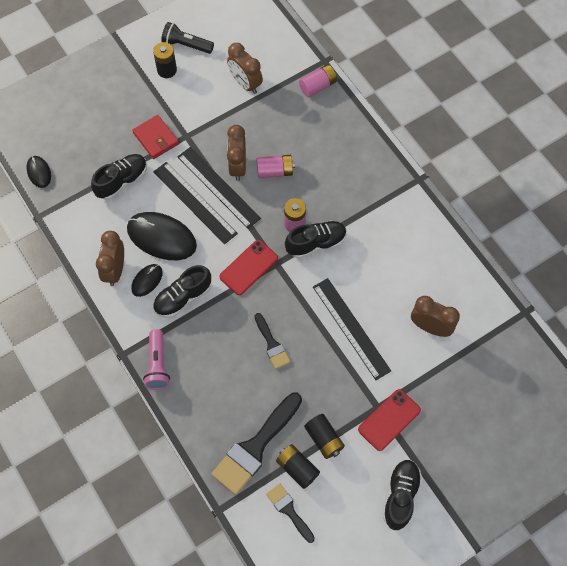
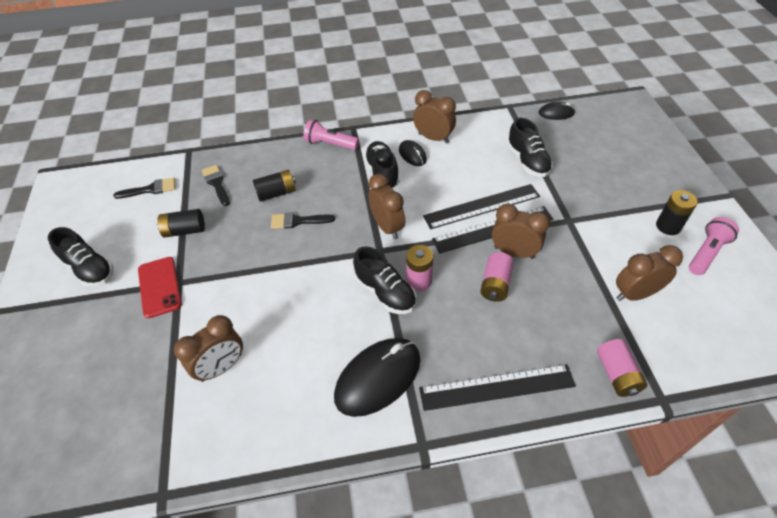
camera: 115 degrees right, 15 degrees down
black mouse [127,212,197,260] -> black mouse moved to [334,338,421,417]
red wallet [132,115,179,159] -> none
black flashlight [161,22,214,54] -> pink flashlight [689,217,739,275]
black brush [211,393,302,495] -> black brush [202,165,230,206], size x0.54
red phone [219,240,278,295] -> brown clock [368,174,405,239]
black battery [276,444,320,489] -> black battery moved to [253,170,296,202]
black shoe [285,221,347,259] -> black shoe turned 45 degrees counterclockwise [353,247,416,314]
black ruler [313,278,391,380] -> black ruler moved to [419,364,576,411]

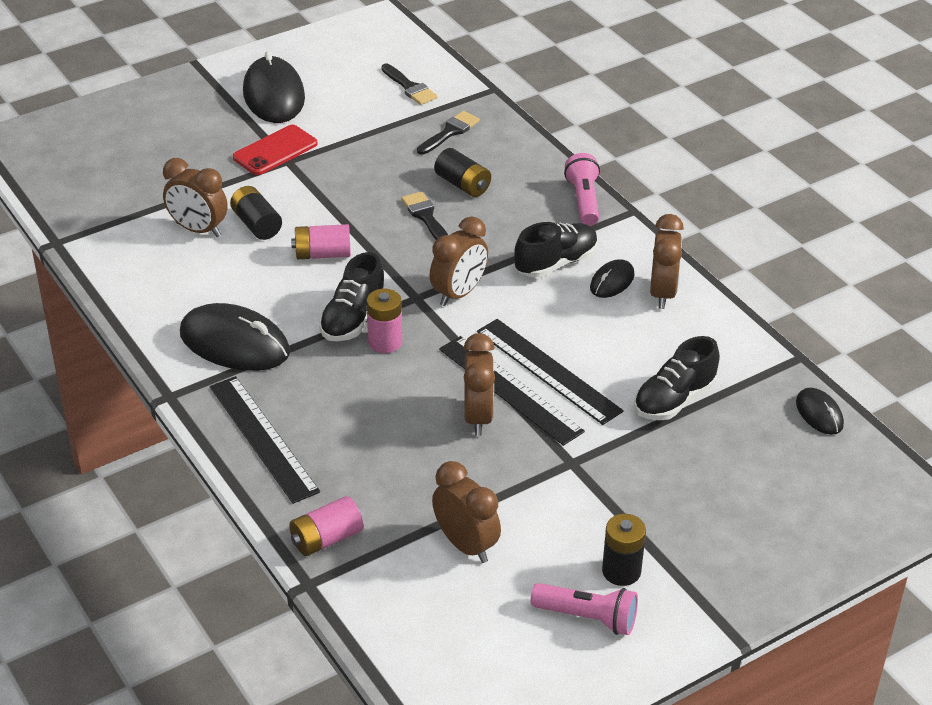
camera: 65 degrees right, 10 degrees down
black shoe [48,227,114,287] -> black mouse [243,51,305,123]
black battery [157,209,205,238] -> black battery moved to [230,186,282,240]
pink battery [480,252,514,302] -> pink battery moved to [291,224,351,259]

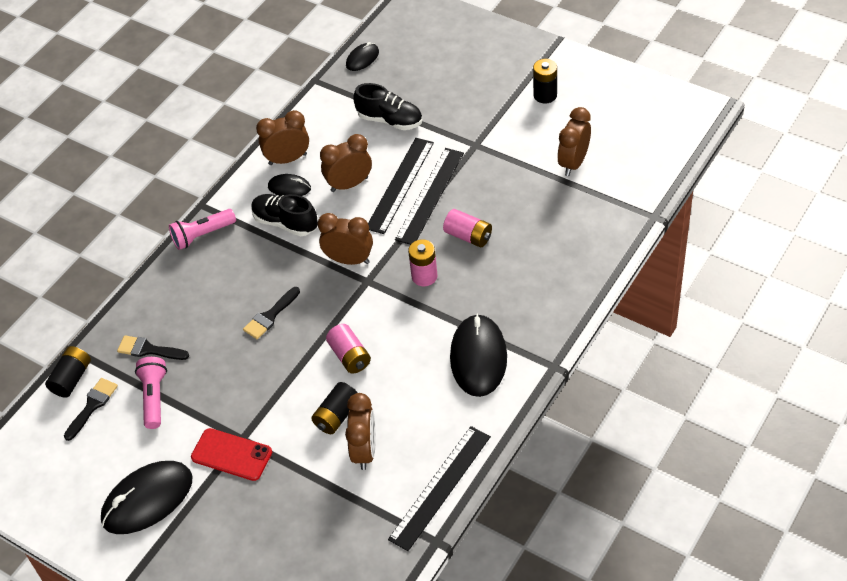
camera: 110 degrees left, 10 degrees up
black ruler [210,376,320,504] -> black ruler moved to [388,426,491,551]
pink battery [289,496,363,556] -> pink battery moved to [443,209,492,247]
black shoe [319,252,386,341] -> none
black battery [434,148,491,197] -> black battery moved to [45,346,91,398]
brown clock [464,333,495,436] -> brown clock moved to [320,134,372,192]
pink flashlight [531,583,638,635] -> pink flashlight moved to [135,357,167,429]

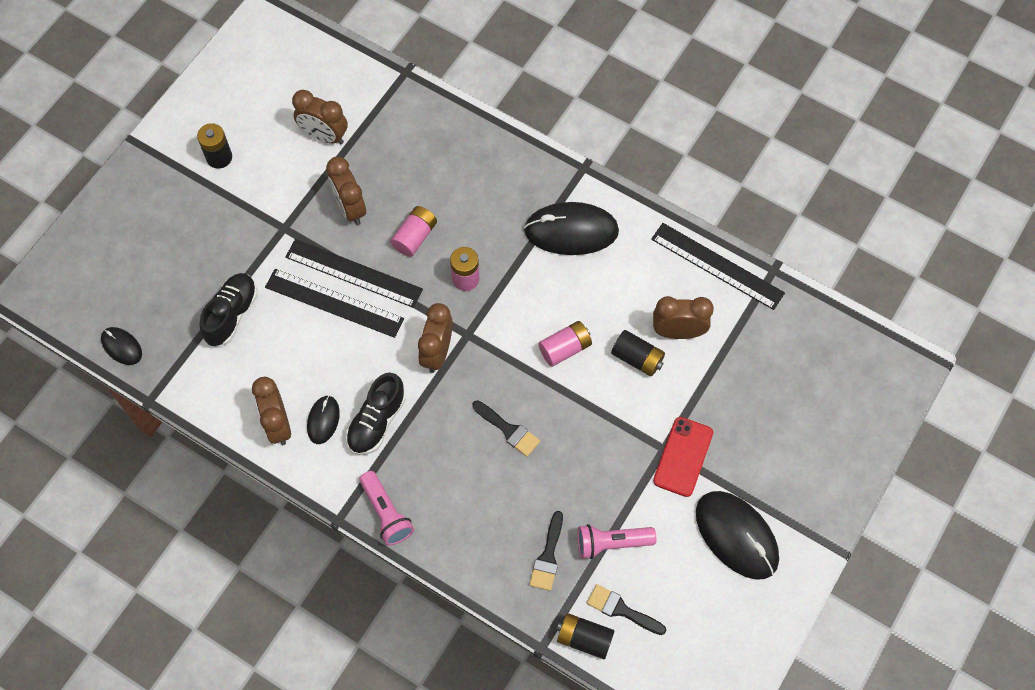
camera: 95 degrees left, 15 degrees up
brown clock [320,134,372,192] -> brown clock moved to [326,157,366,225]

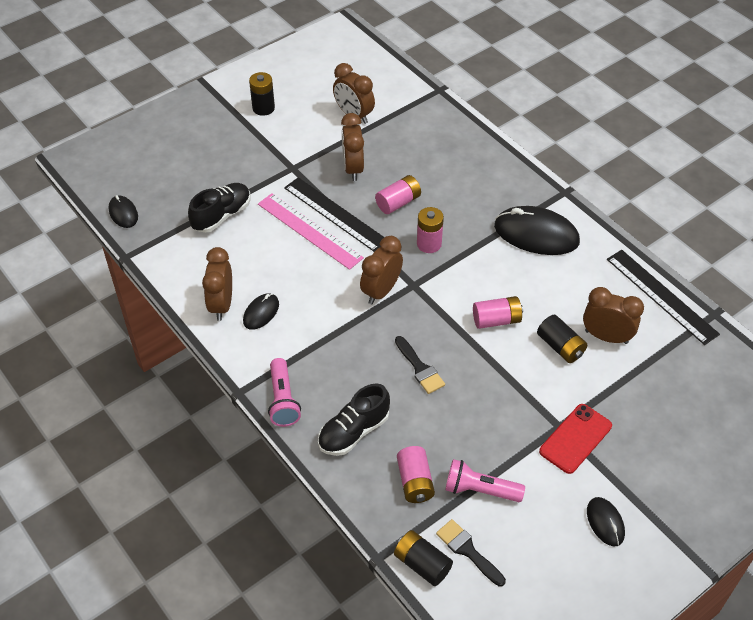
camera: 20 degrees right, 15 degrees down
black ruler [265,269,404,338] -> pink ruler [258,193,364,270]
black shoe [346,373,406,455] -> black shoe moved to [318,384,390,456]
black brush [529,511,563,591] -> pink battery [397,446,435,503]
black mouse [696,491,779,580] -> black mouse [587,497,625,547], size x0.52

